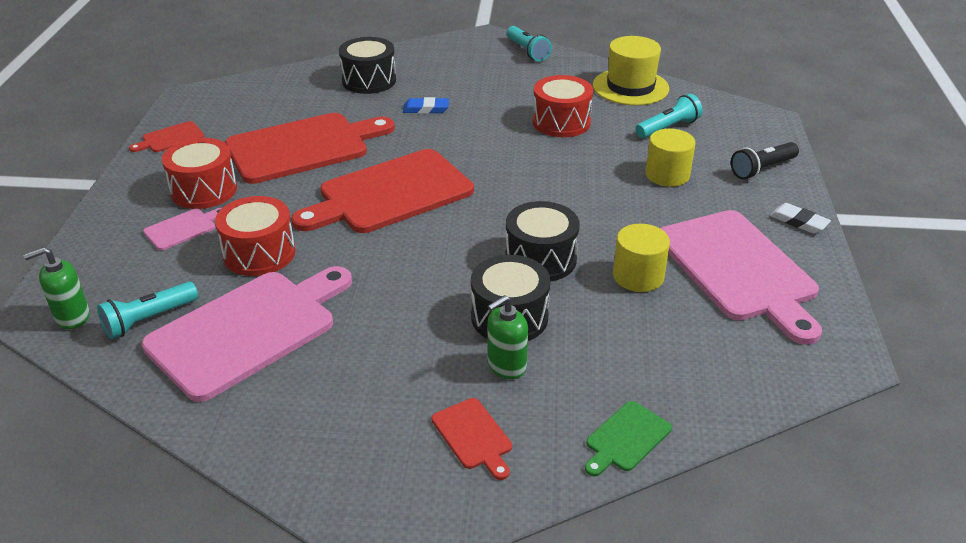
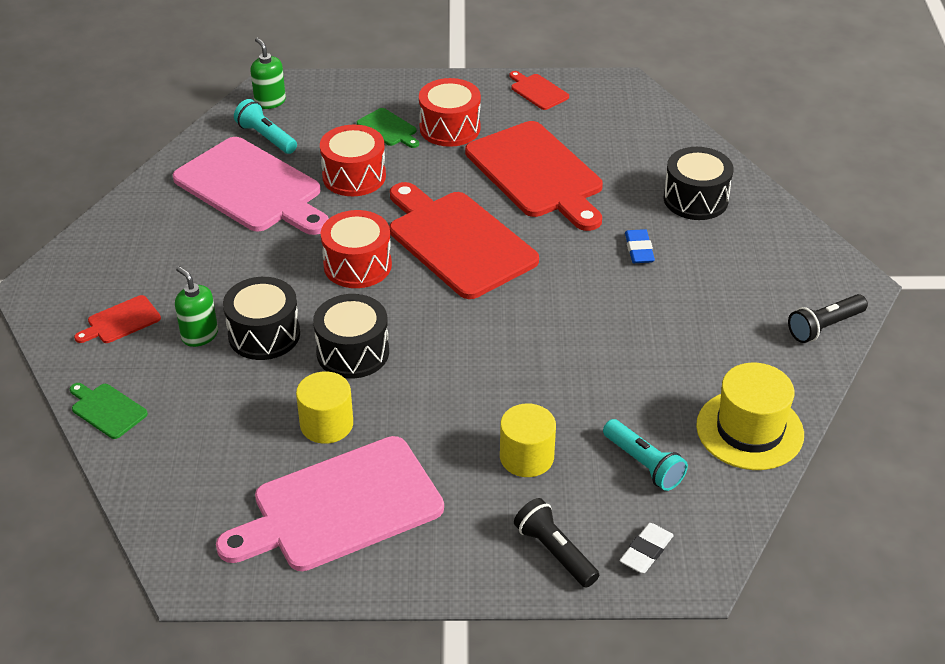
camera: 85 degrees right, 5 degrees up
pink cutting board [143,208,222,250] -> green cutting board [357,108,419,148]
turquoise flashlight [507,26,552,61] -> black flashlight [788,294,868,343]
red drum [533,75,593,137] -> red drum moved to [321,210,392,288]
white eraser [770,203,831,234] -> white eraser moved to [620,523,674,573]

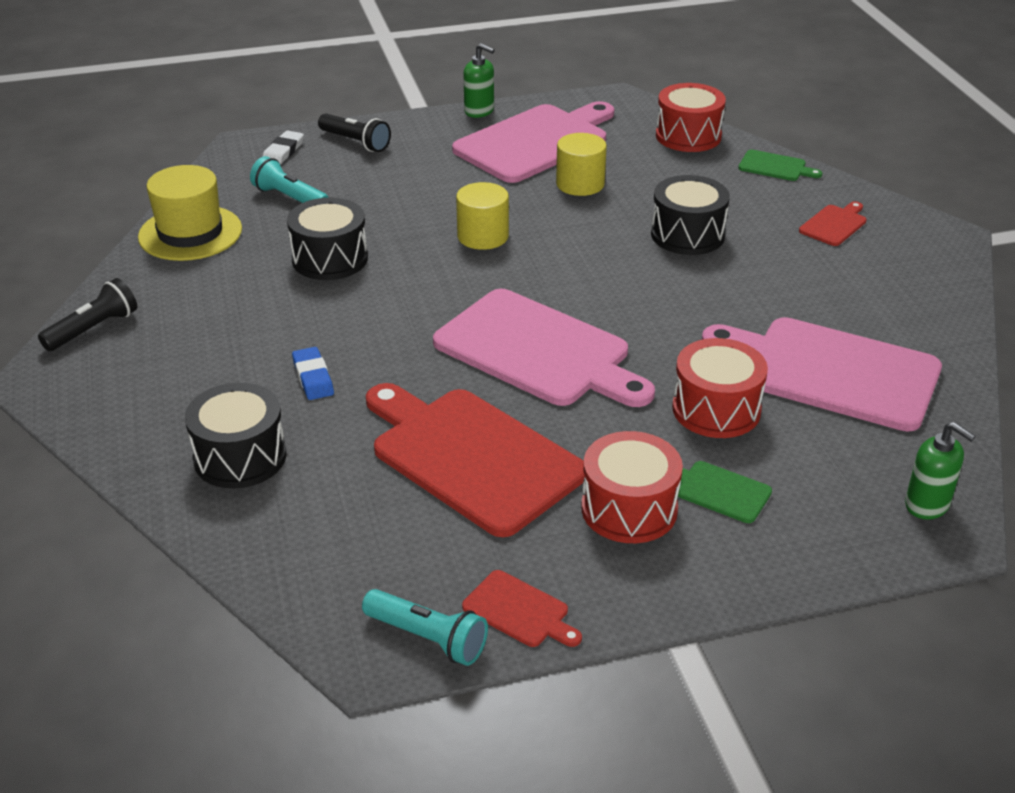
camera: 165 degrees right, 5 degrees down
green soap dispenser [175,266,218,347] -> green soap dispenser moved to [463,43,494,118]
turquoise flashlight [234,99,297,154] -> turquoise flashlight moved to [362,589,488,666]
black drum [313,294,389,379] -> black drum moved to [287,198,368,280]
red drum [321,210,392,288] -> red drum moved to [656,83,726,152]
red cutting board [389,182,539,299] -> pink cutting board [433,289,655,407]
yellow cylinder [500,403,556,477] -> yellow cylinder moved to [456,182,509,250]

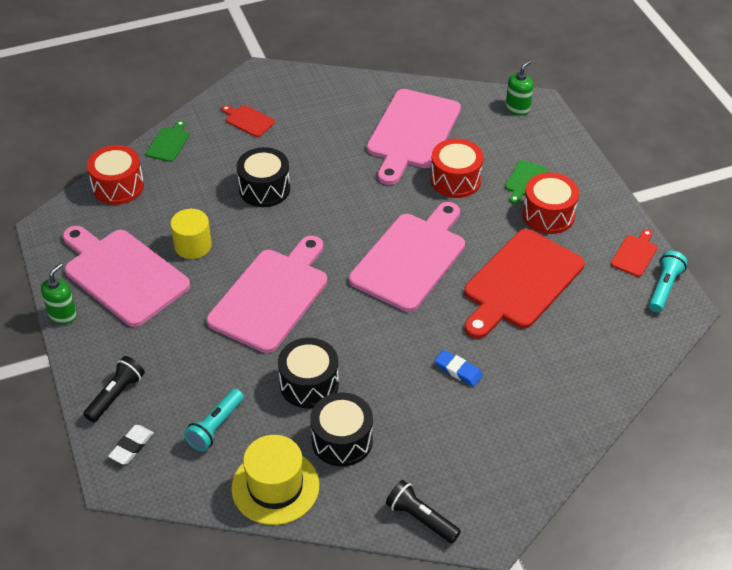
camera: 95 degrees left, 10 degrees up
black drum [185,383,286,488] -> black drum moved to [310,393,373,467]
white eraser [262,130,304,165] -> white eraser turned 75 degrees counterclockwise [108,425,154,464]
blue eraser [292,347,334,400] -> blue eraser turned 60 degrees clockwise [434,350,483,387]
yellow cylinder [456,182,509,250] -> pink cutting board [206,236,327,353]

